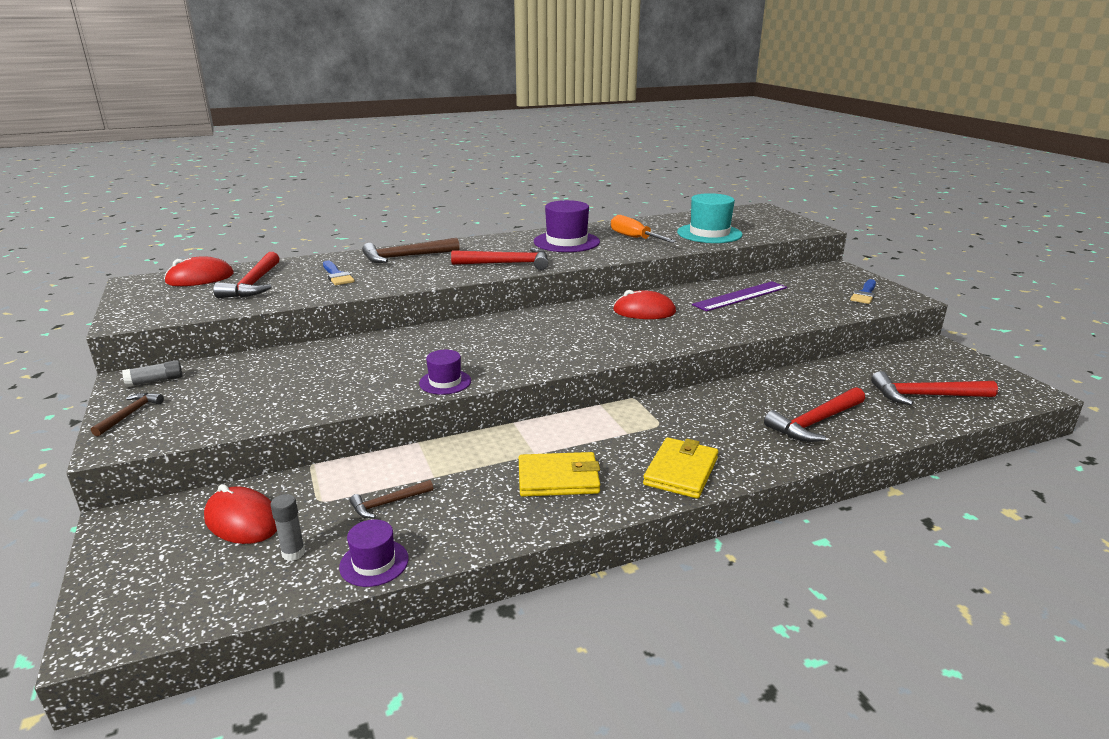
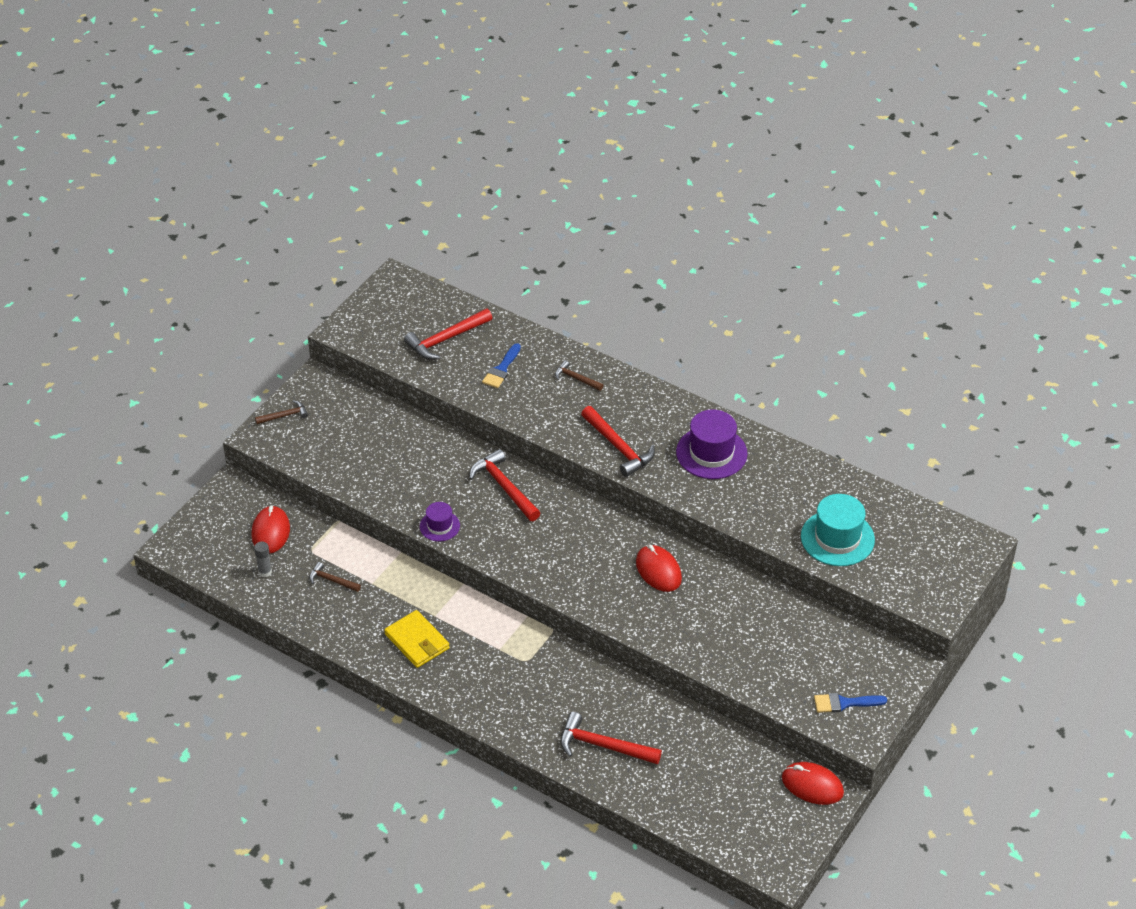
camera: 55 degrees right, 20 degrees up
grey glue stick [122,360,183,387] -> none
red mouse [164,257,234,286] -> red mouse moved to [782,762,844,805]
purple hat [339,519,409,587] -> none
brown hammer [362,238,460,263] -> brown hammer [555,360,603,391], size x0.56
orange screwdriver [611,215,677,243] -> none
yellow wallet [643,437,718,499] -> none
purple ruler [692,281,787,312] -> none
red hammer [871,371,998,406] -> red hammer moved to [469,449,540,521]

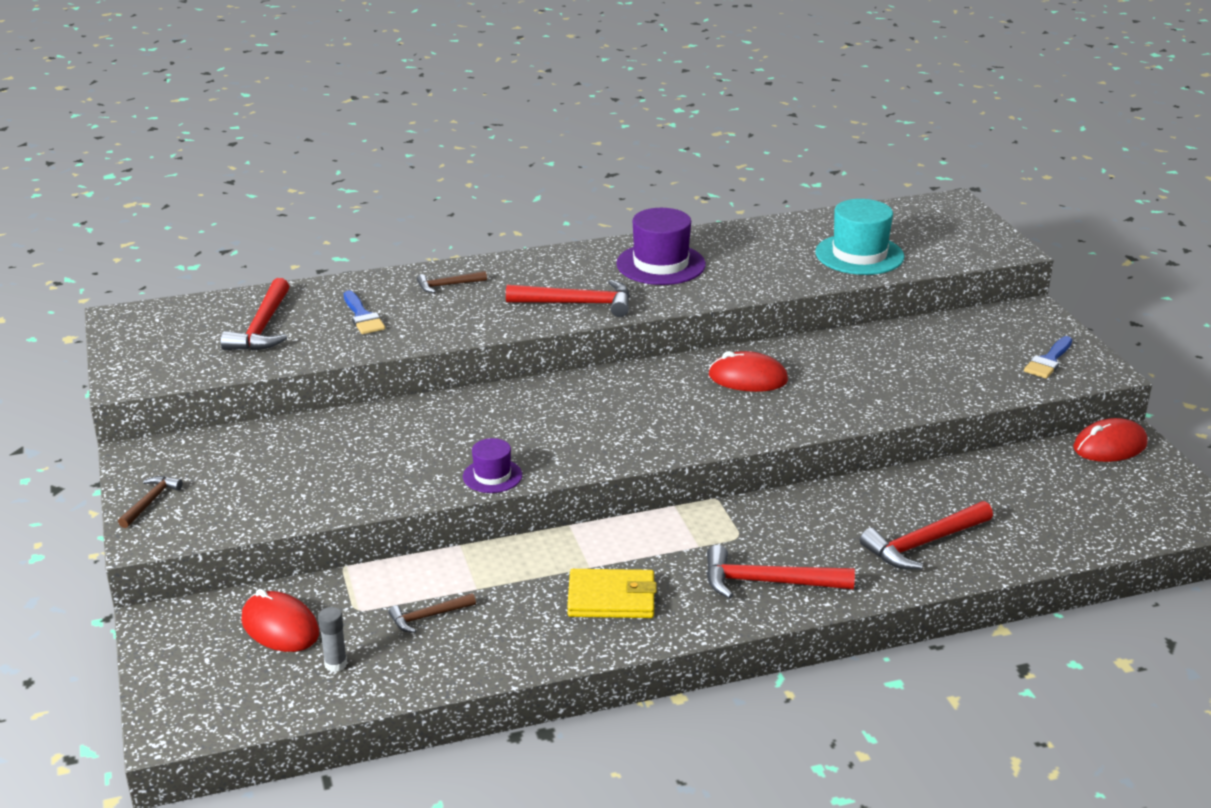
camera: 50 degrees left, 15 degrees down
red hammer [469,449,540,521] -> red hammer moved to [706,545,855,599]

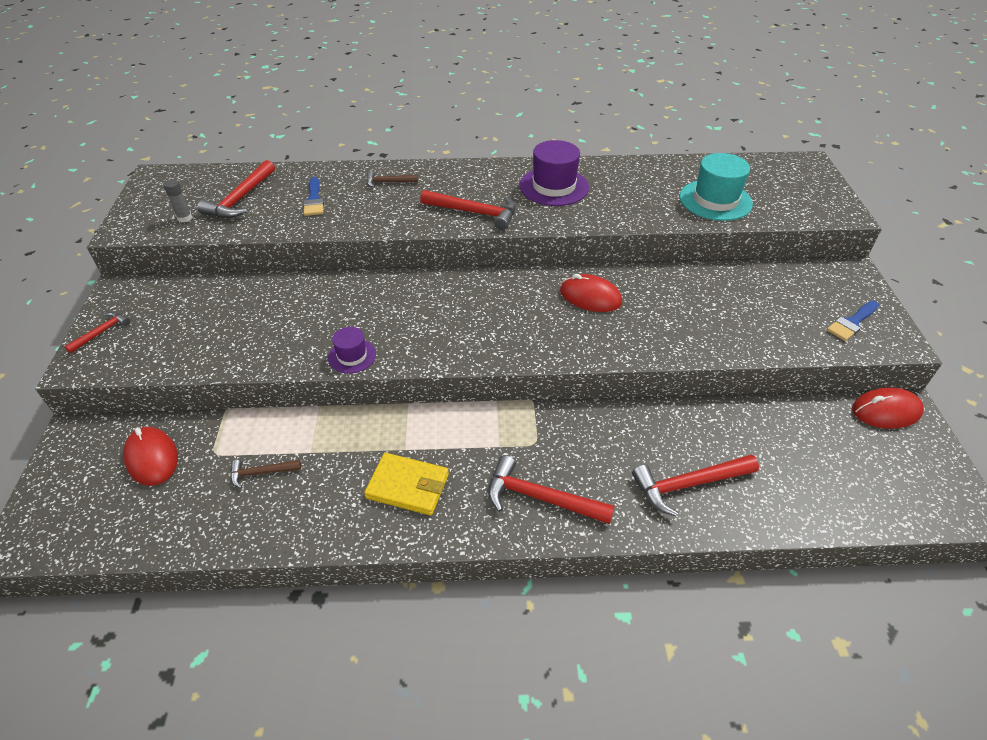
camera: 15 degrees right, 15 degrees up
brown hammer [118,476,183,528] -> red hammer [64,312,130,354]
grey glue stick [318,607,347,672] -> grey glue stick moved to [163,179,192,223]

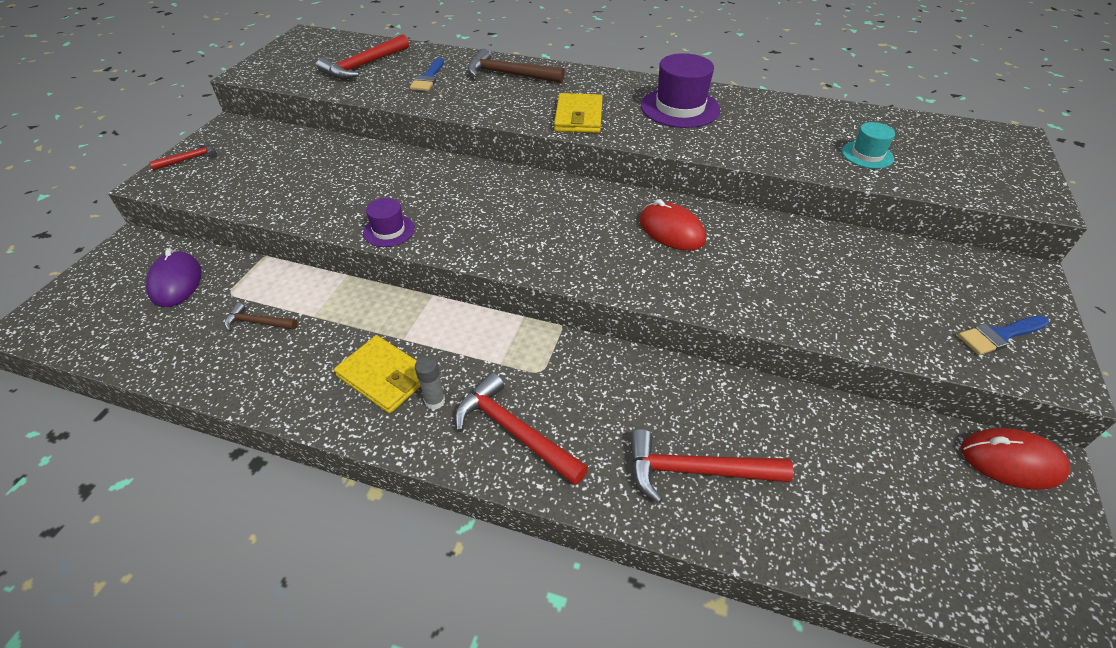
camera: 20 degrees right, 0 degrees up
red mouse [123,427,178,486] -> purple mouse [146,248,202,307]
grey glue stick [163,179,192,223] -> grey glue stick moved to [415,356,445,410]
brown hammer [366,171,418,188] -> brown hammer [468,49,565,83], size x1.78
red hammer [420,190,516,230] -> yellow wallet [554,93,603,133]
turquoise hat [680,153,753,221] -> turquoise hat [842,122,895,169], size x0.56

